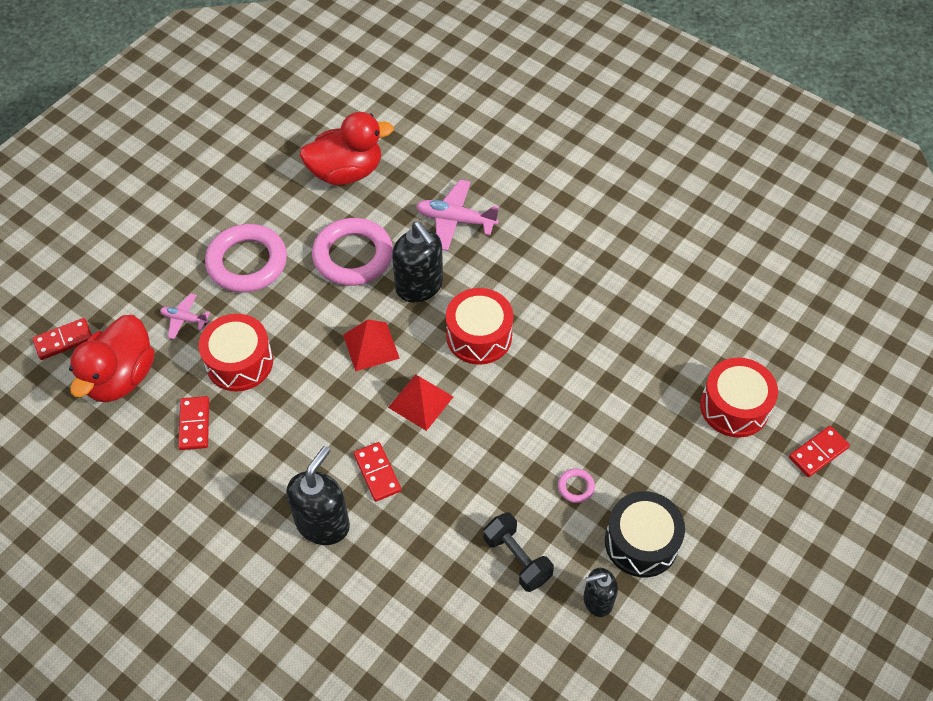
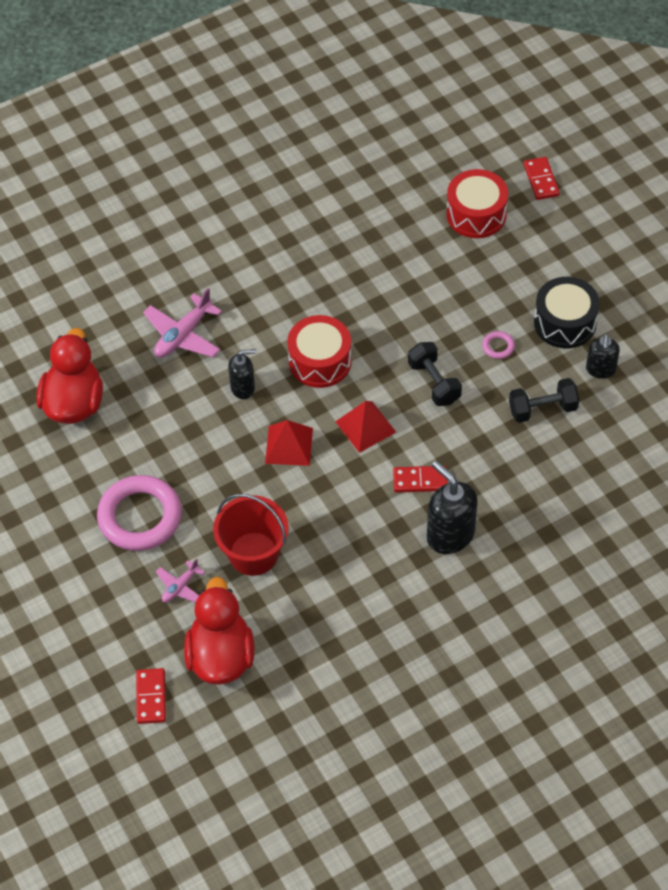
camera: 65 degrees left, 0 degrees up
red duck [69,315,155,402] -> red duck turned 135 degrees counterclockwise [184,577,255,685]
red domino [178,396,209,450] -> none
red drum [199,314,273,392] -> red bucket [213,494,288,576]
pink ring [312,218,393,286] -> none
black soap dispenser [392,221,443,303] -> black soap dispenser [228,349,256,399], size x0.61
none -> black dumbbell [408,342,462,406]

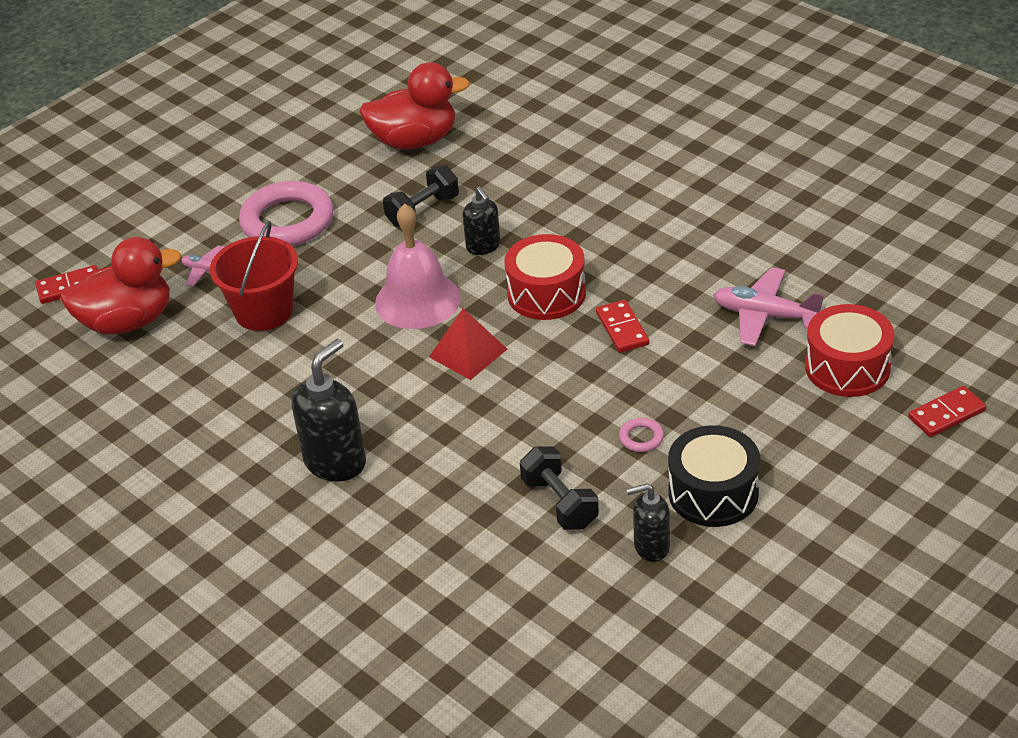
camera: 75 degrees right, 15 degrees down
pink plane [143,288,222,358] -> pink plane moved to [713,267,824,346]
red pyramid [265,420,313,466] -> pink bell [375,204,461,329]
red domino [393,466,448,492] -> red domino moved to [596,300,649,353]
black dumbbell [408,342,462,406] -> black dumbbell moved to [383,165,459,228]

